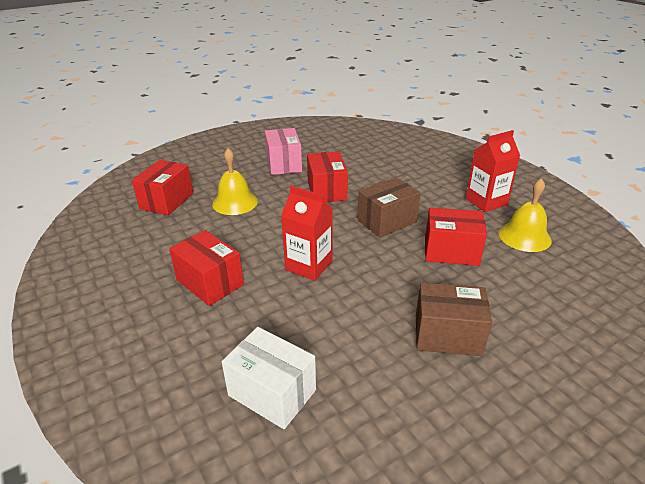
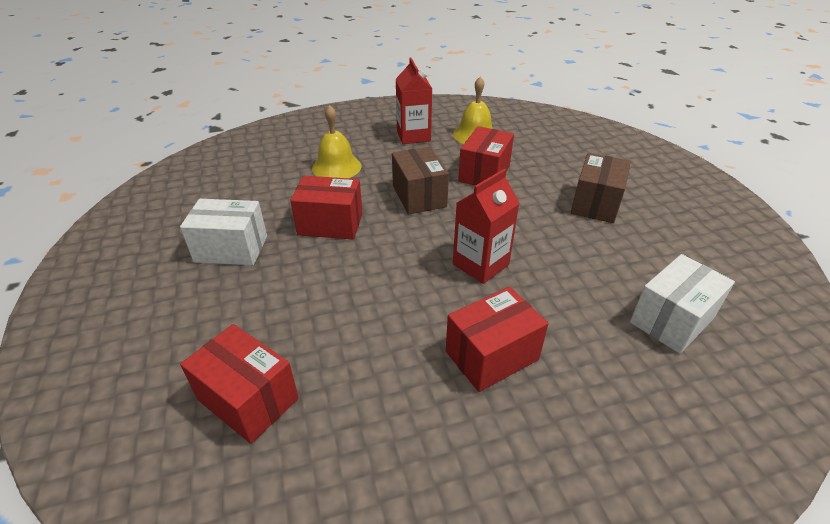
camera: 75 degrees left, 5 degrees up
yellow bell [212,148,258,215] -> yellow bell moved to [312,105,361,178]
pink box [265,128,302,175] -> white box [180,199,267,265]

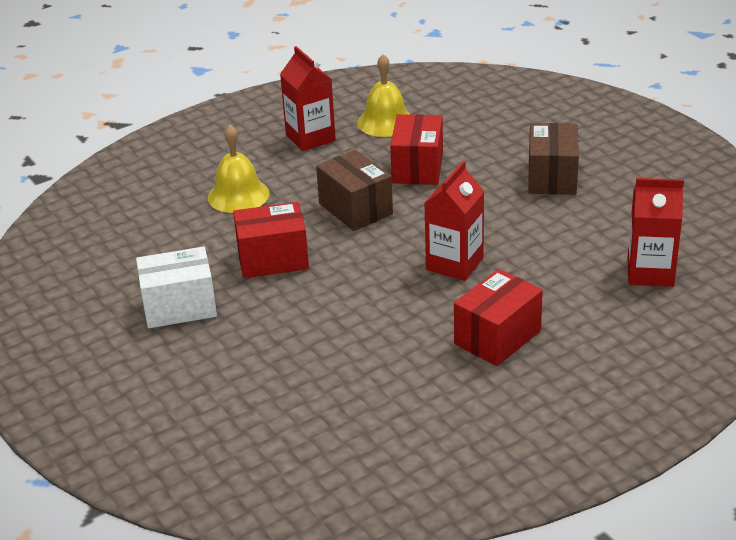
camera: 15 degrees left, 5 degrees down
red box [180,324,299,444] -> none
white box [630,254,735,354] -> red carton [627,178,684,287]

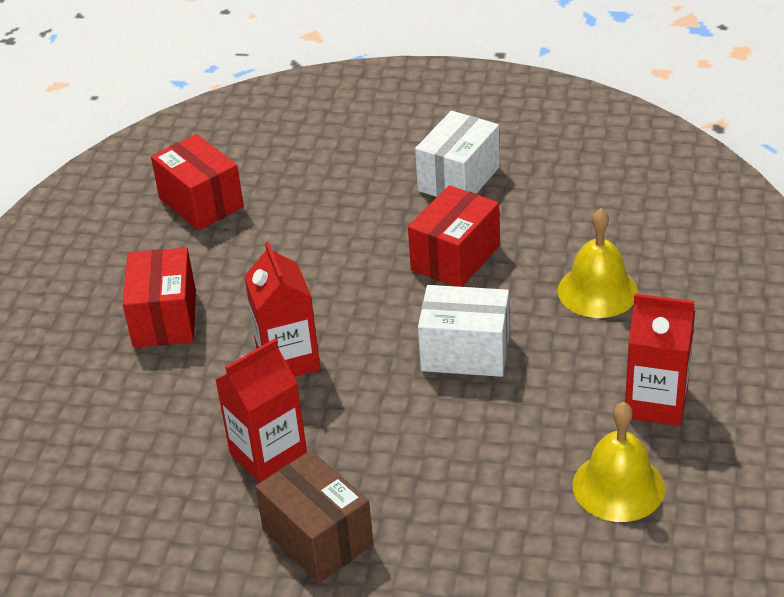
camera: 135 degrees right, 5 degrees up
brown box [316,150,393,231] -> white box [418,285,510,377]
red box [390,114,443,185] -> red box moved to [151,134,244,231]
red carton [627,178,684,287] -> red carton moved to [215,339,307,483]

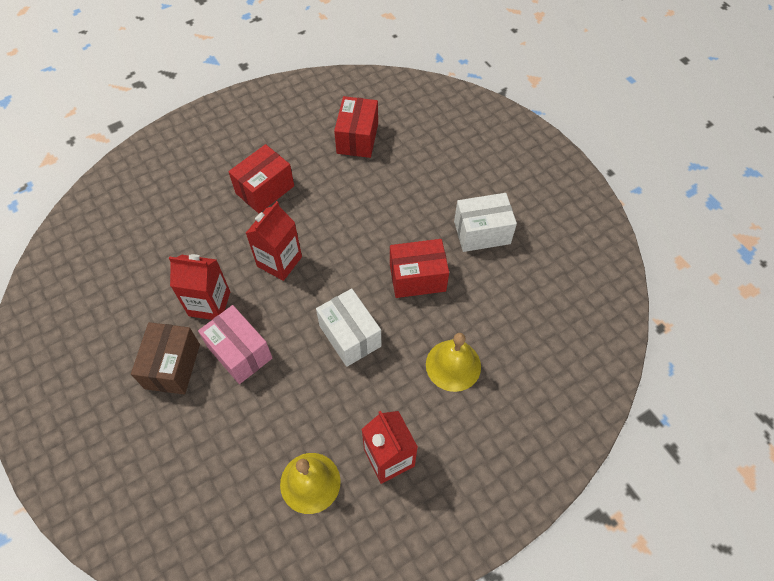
camera: 45 degrees right, 20 degrees up
none -> pink box [198,305,273,384]

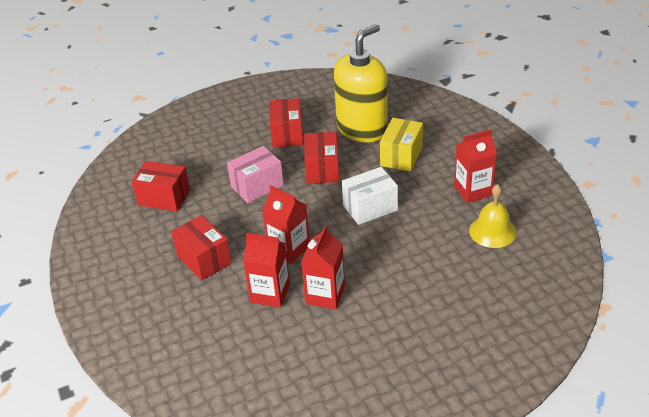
camera: 80 degrees left, 20 degrees down
brown box [131,322,200,395] -> none
pink box [198,305,273,384] -> pink box moved to [227,146,284,203]
yellow bell [426,333,481,392] -> yellow box [380,118,423,172]
white box [454,193,517,252] -> red box [269,98,303,148]
none -> red carton [243,233,290,308]
none -> yellow soap dispenser [334,24,388,142]

